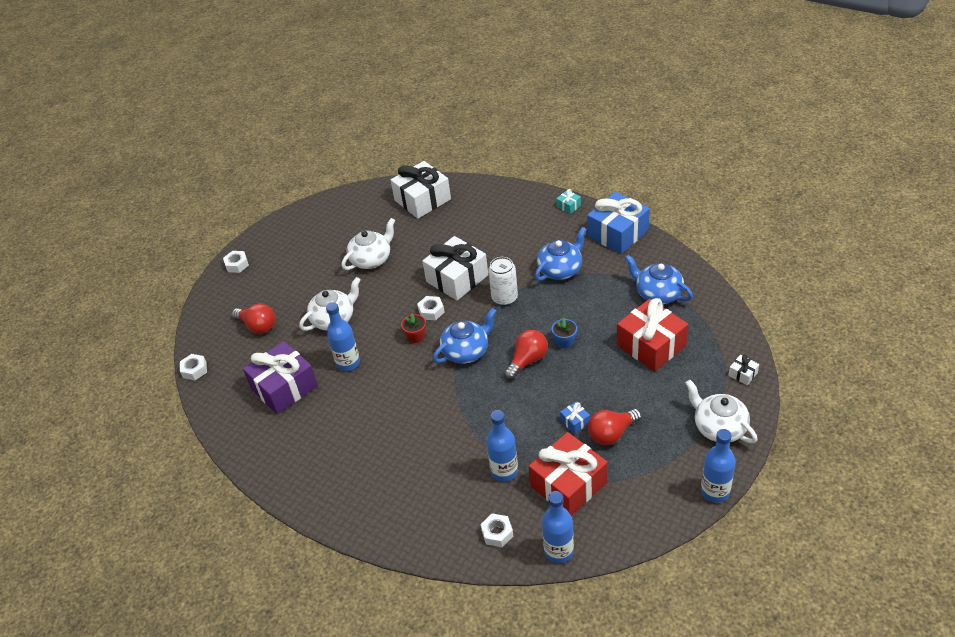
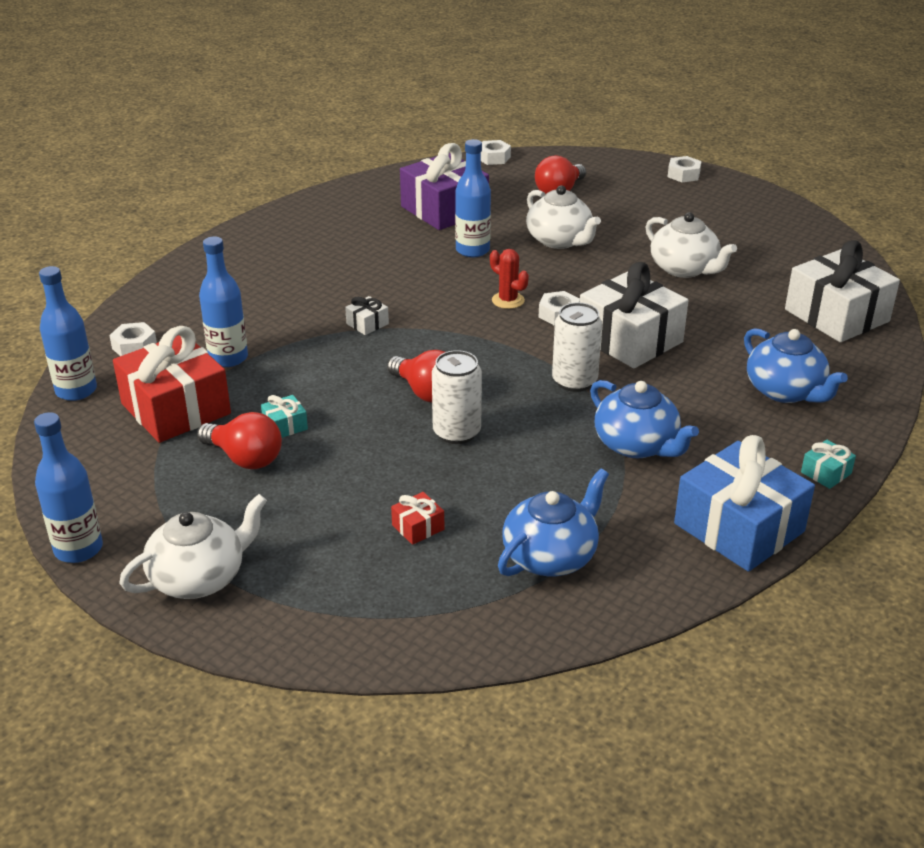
camera: 90 degrees right, 10 degrees down
red flower pot [401,313,426,343] -> red cactus [490,249,529,309]
blue teapot [433,308,497,364] -> blue teapot moved to [744,328,848,403]
blue flower pot [551,318,577,348] -> white can [432,350,482,444]
blue gift [560,402,590,434] -> turquoise gift [261,395,308,438]
red light bulb [588,409,642,445] -> red light bulb turned 150 degrees clockwise [197,412,282,469]
red gift [617,298,688,371] -> red gift [391,492,444,545], size x0.41
white gift [728,355,759,385] -> white gift moved to [345,296,389,335]

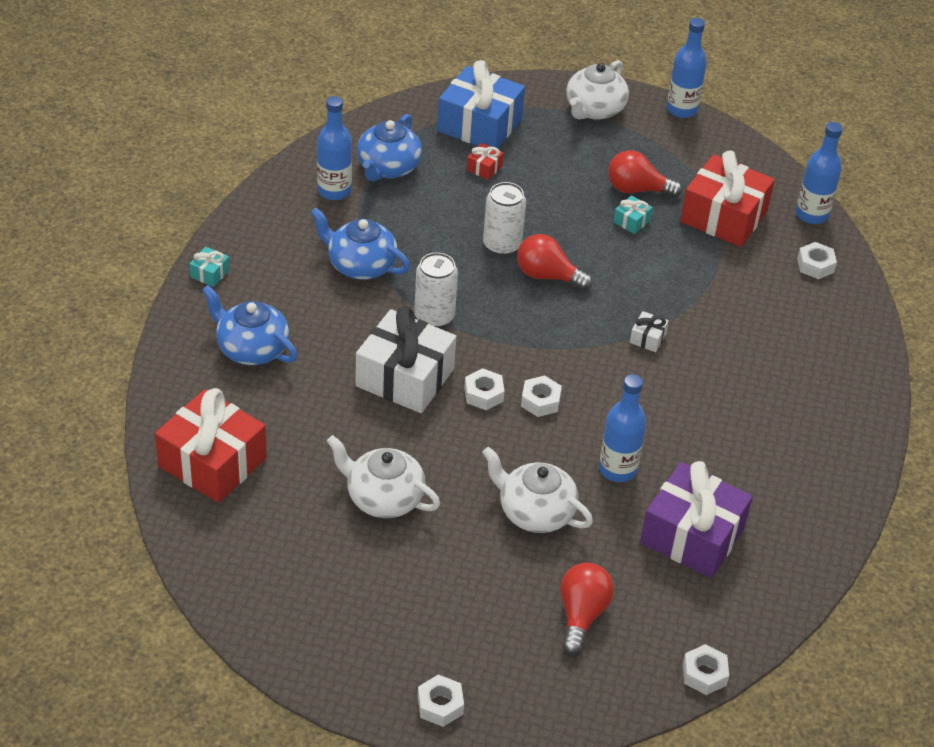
camera: 155 degrees right, 10 degrees up
blue bottle [199,236,248,367] -> blue bottle moved to [317,96,352,200]
red cactus [490,249,529,309] -> white nut [521,375,562,417]
blue gift [674,435,815,572] -> blue gift moved to [437,60,525,149]
white gift [785,240,900,342] -> red gift [155,388,267,503]

